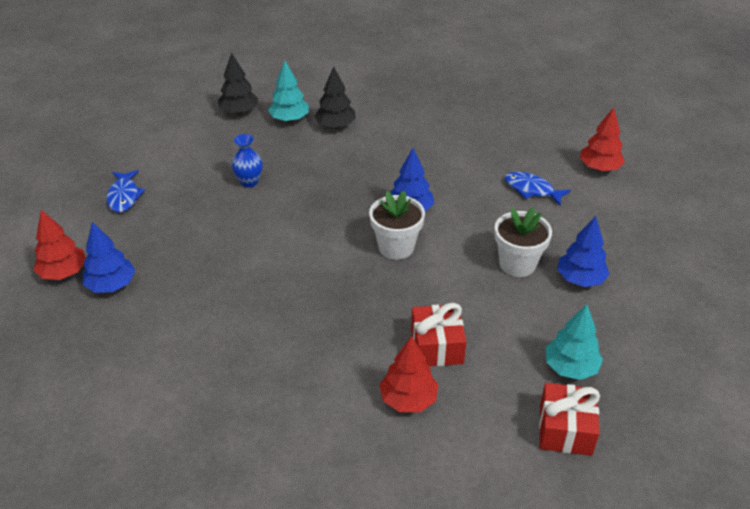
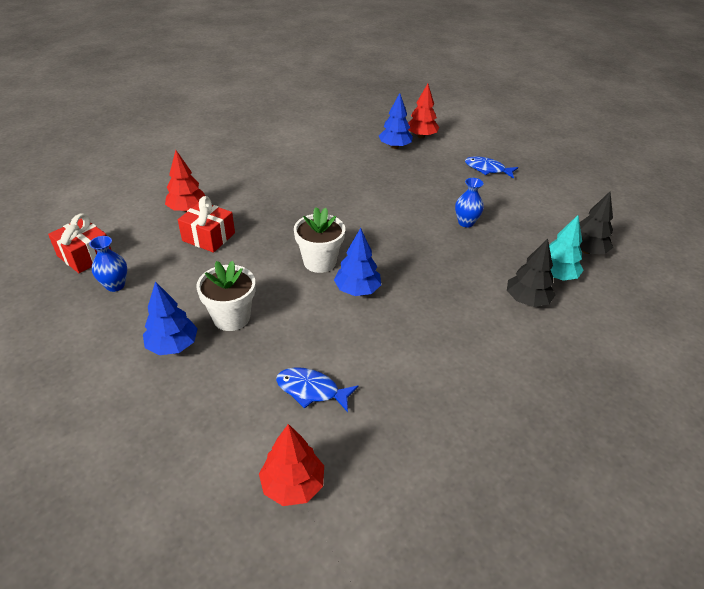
camera: 120 degrees right, 0 degrees up
blue fish [505,172,571,205] -> blue fish turned 135 degrees counterclockwise [276,367,359,412]
turquoise tree [545,304,603,380] -> blue vase [89,236,127,292]

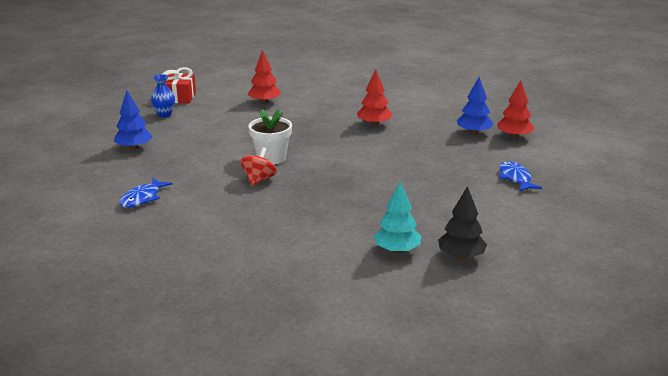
camera: 55 degrees right, 15 degrees down
red gift [178,196,235,253] -> none
white flower pot [196,261,255,331] -> none
red tree [259,424,324,506] -> red tree moved to [357,69,392,126]
blue fish [276,367,359,412] -> blue fish turned 135 degrees counterclockwise [119,178,173,208]
blue tree [334,228,381,296] -> red spinning top [240,147,277,186]
blue vase [455,178,484,227] -> none
black tree [507,239,555,307] -> none

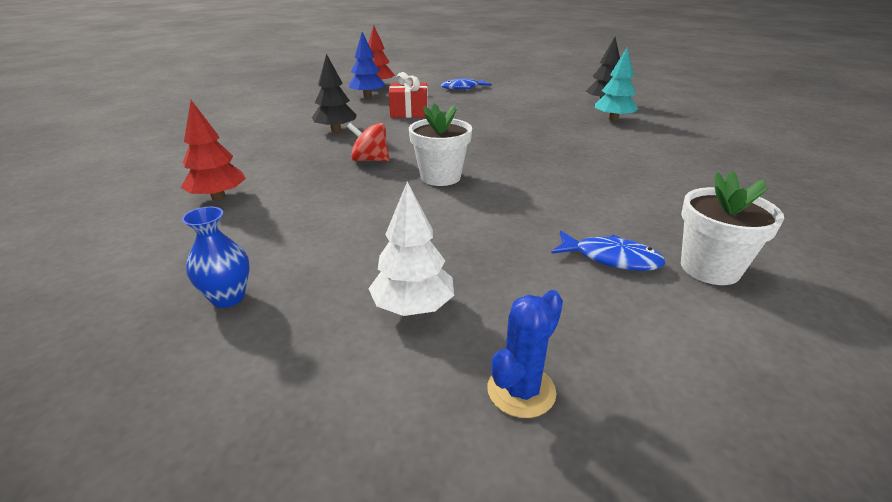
camera: 95 degrees left, 5 degrees up
blue tree [114,90,153,150] -> white tree [368,182,454,316]
red gift [162,67,196,103] -> red gift moved to [389,72,428,118]
red spinning top [240,147,277,186] -> red spinning top moved to [347,123,389,161]
red tree [357,69,392,126] -> black tree [312,54,357,132]
none -> blue cactus [487,290,563,418]
none -> white flower pot [681,171,784,285]

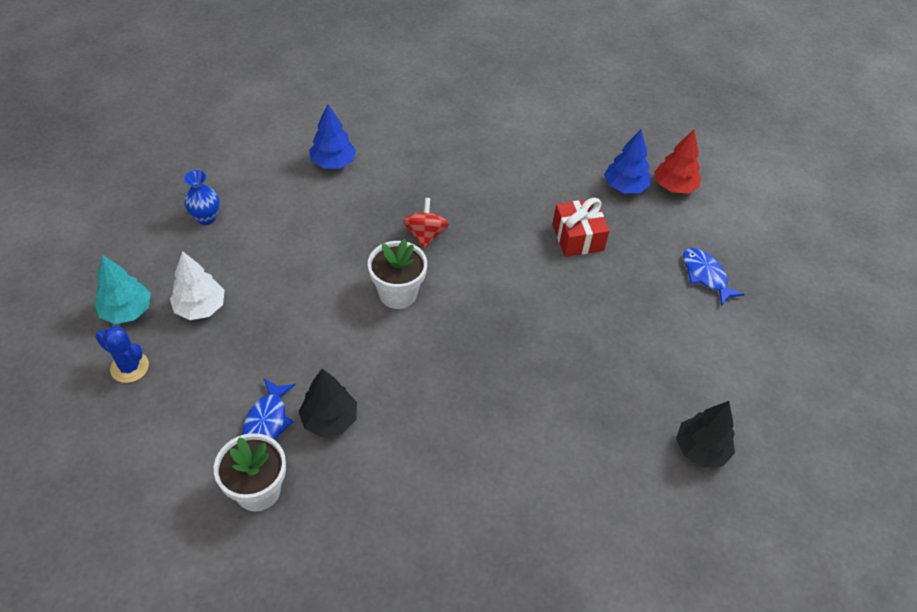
camera: 75 degrees right, 20 degrees up
red tree [181,100,246,200] -> blue tree [309,104,356,169]
black tree [312,54,357,132] -> black tree moved to [298,369,357,437]
turquoise tree [595,47,638,121] -> turquoise tree moved to [95,255,151,324]

